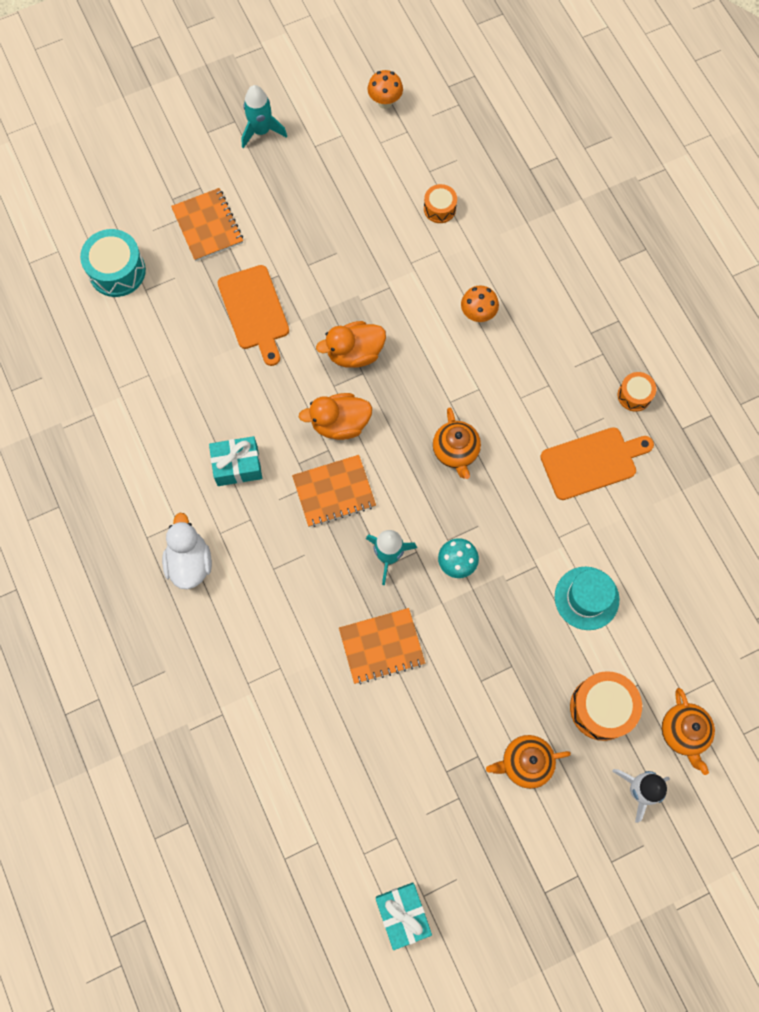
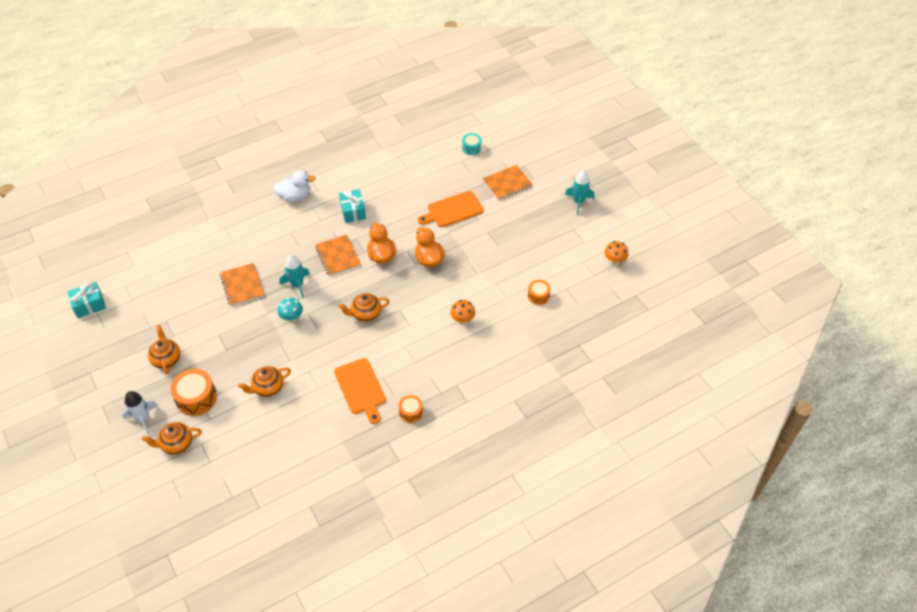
camera: 85 degrees right, 20 degrees down
turquoise drum [80,229,146,297] -> turquoise drum [462,133,482,155], size x0.58
turquoise hat [555,567,619,630] -> orange teapot [238,366,291,397]

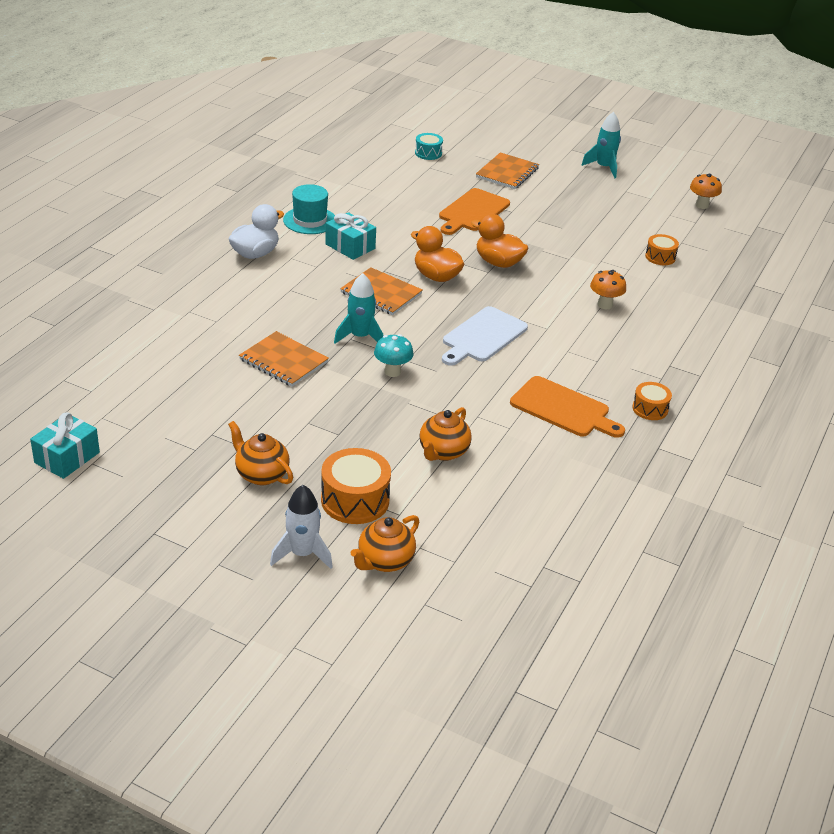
camera: 35 degrees left, 15 degrees down
orange teapot [338,293,390,322] -> white cutting board [442,306,528,366]
none -> turquoise hat [283,184,335,234]

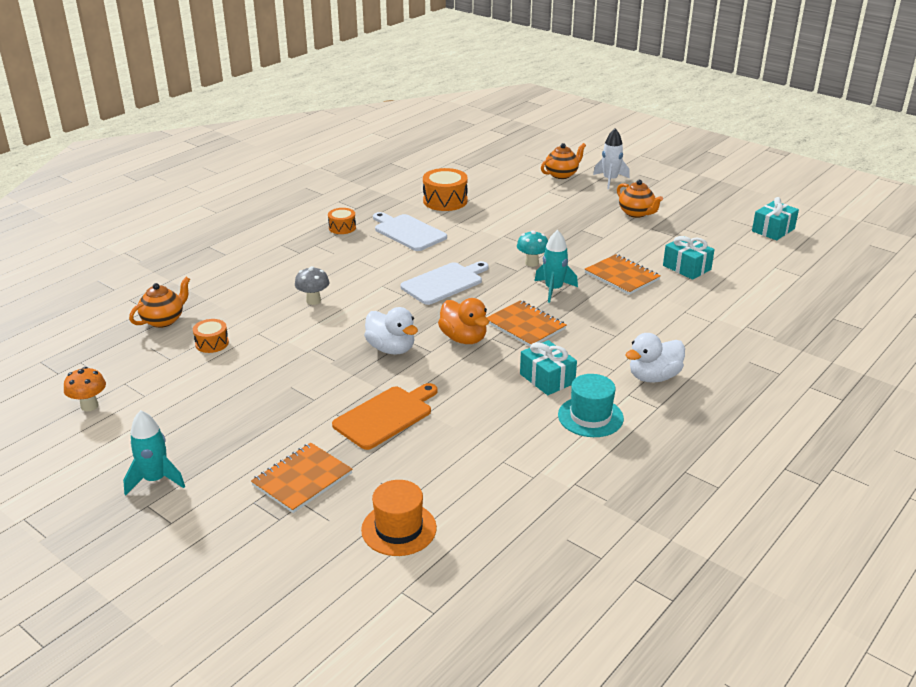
camera: 165 degrees left, 5 degrees down
orange drum [321,448,391,524] -> orange drum moved to [423,168,468,211]
turquoise drum [415,133,443,160] -> orange hat [361,480,437,556]
orange teapot [420,407,472,461] -> orange teapot moved to [129,277,190,328]
orange duck [471,214,529,268] -> white duck [364,307,418,355]
orange cutting board [510,376,625,438] -> white cutting board [373,212,447,251]
orange mushroom [590,270,626,309] -> grey mushroom [295,266,329,305]
none -> turquoise gift [663,236,715,280]

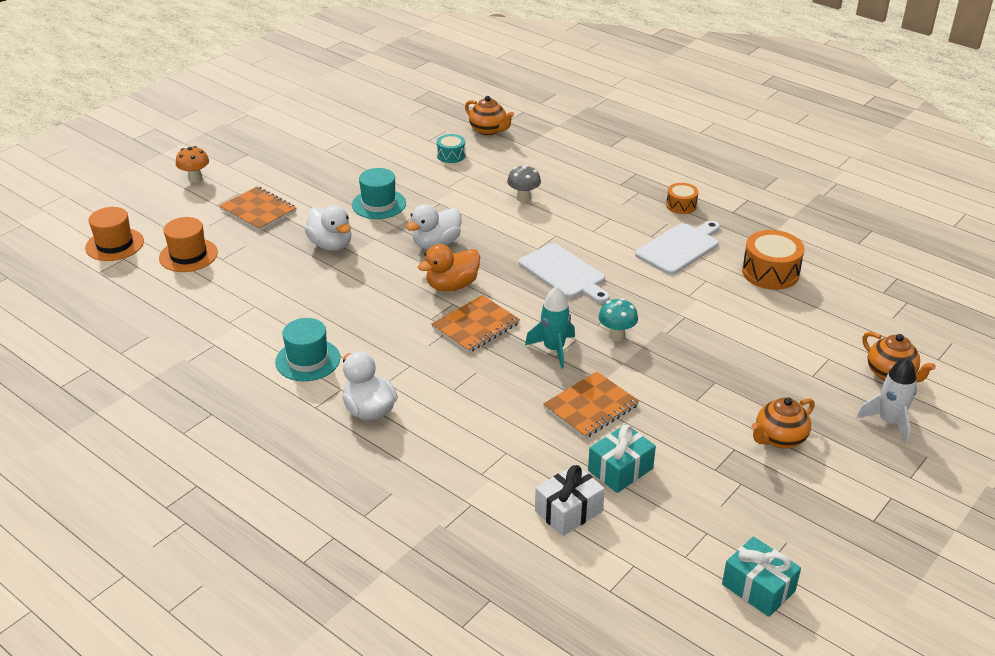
camera: 90 degrees right, 5 degrees up
orange mushroom [64,367,106,411] -> orange mushroom moved to [176,146,209,183]
turquoise rocket [123,410,185,495] -> none
orange drum [193,319,229,353] -> turquoise drum [437,134,465,163]
orange cutting board [332,383,438,450] -> white duck [305,205,352,251]
turquoise gift [520,340,577,395] -> none
none -> orange hat [85,207,144,261]
none -> turquoise hat [352,168,406,219]
none -> white gift [535,464,605,536]

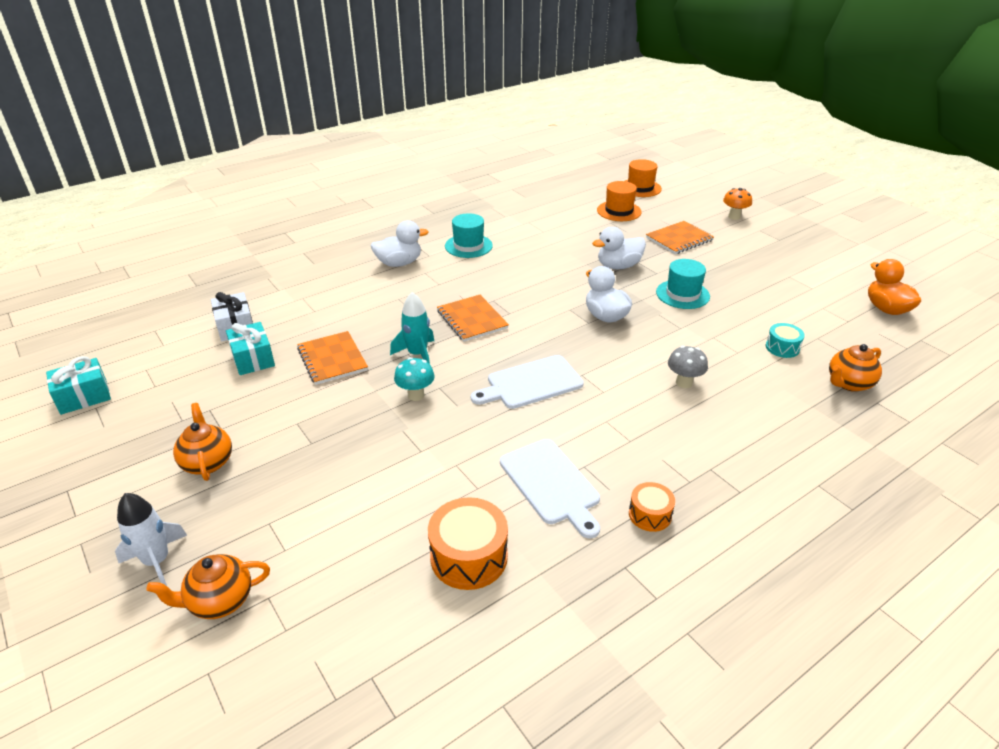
camera: 105 degrees right, 0 degrees up
orange duck [418,244,480,292] -> orange duck moved to [868,259,921,315]

